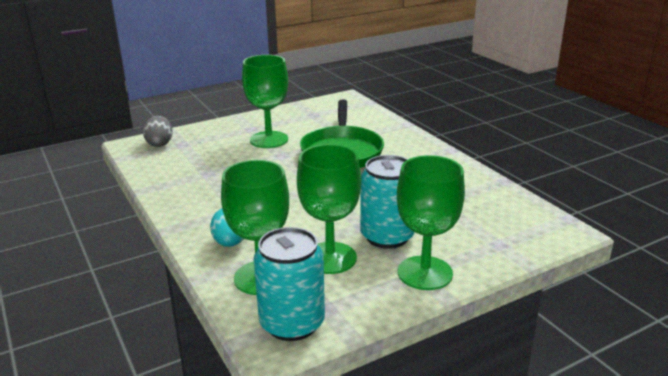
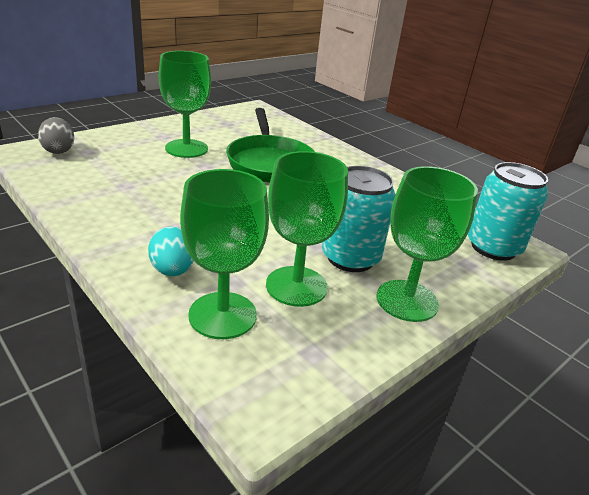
camera: 15 degrees left, 5 degrees up
turquoise can [254,227,325,341] -> turquoise can moved to [468,162,548,261]

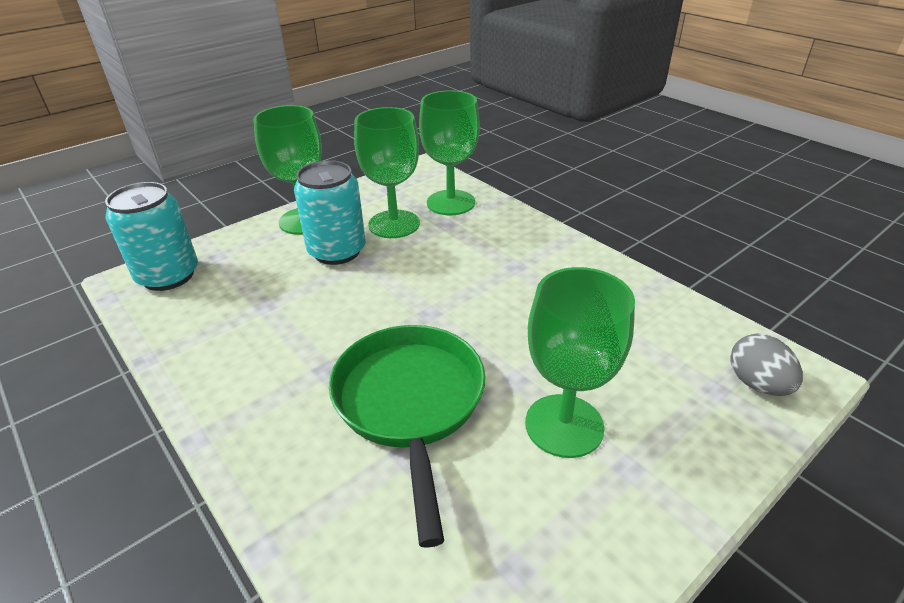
camera: 175 degrees left, 5 degrees up
turquoise egg [148,227,193,276] -> none

